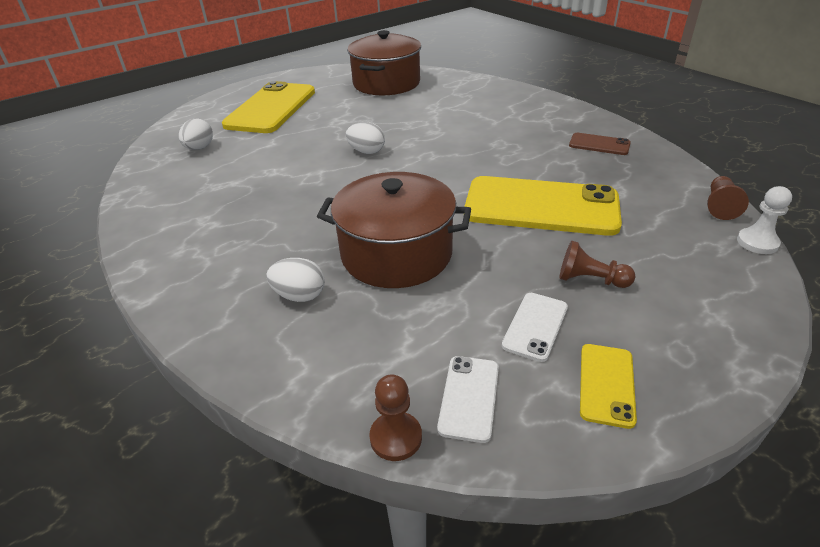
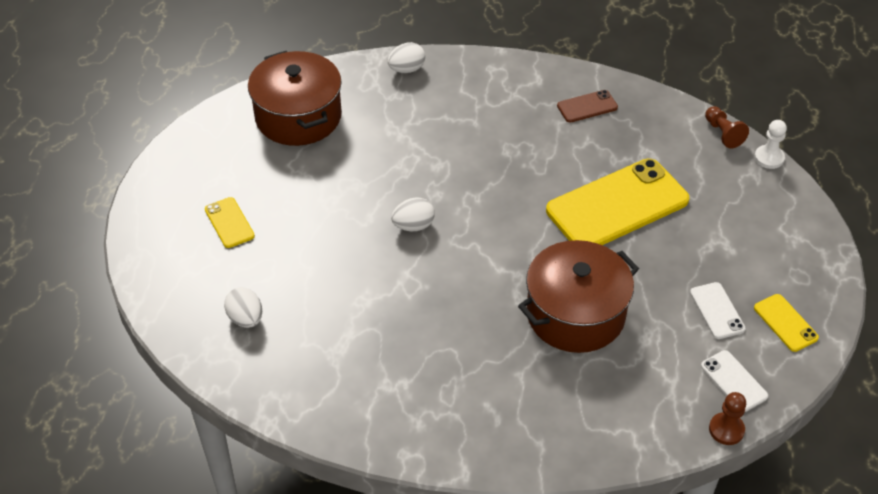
camera: 45 degrees left, 10 degrees up
yellow phone [222,81,315,133] -> yellow phone [205,197,255,248], size x0.45
white egg [266,258,325,302] -> white egg moved to [388,42,425,73]
brown pawn [559,241,635,288] -> none

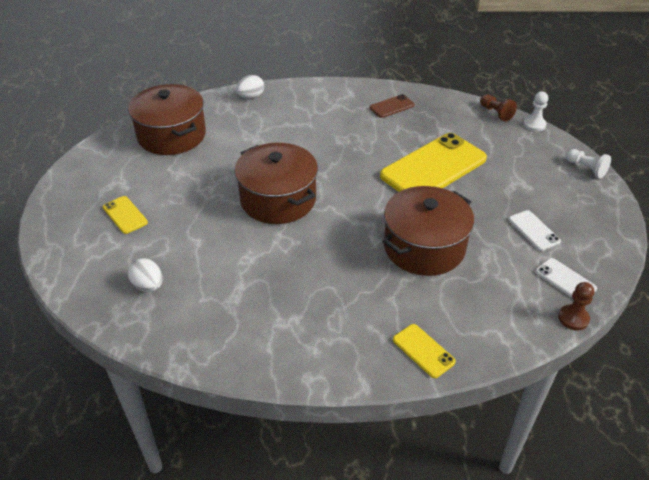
camera: 10 degrees left, 5 degrees down
white egg [391,198,435,231] -> brown pot [234,143,318,224]
yellow phone [754,294,819,352] -> yellow phone moved to [393,324,456,378]
none -> white pawn [566,149,611,178]

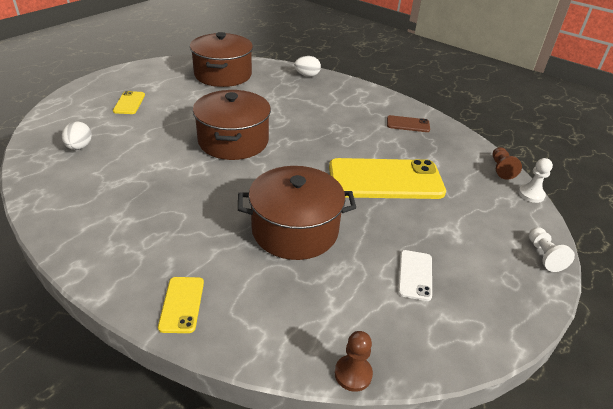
camera: 35 degrees right, 5 degrees down
white phone [535,258,597,298] -> none

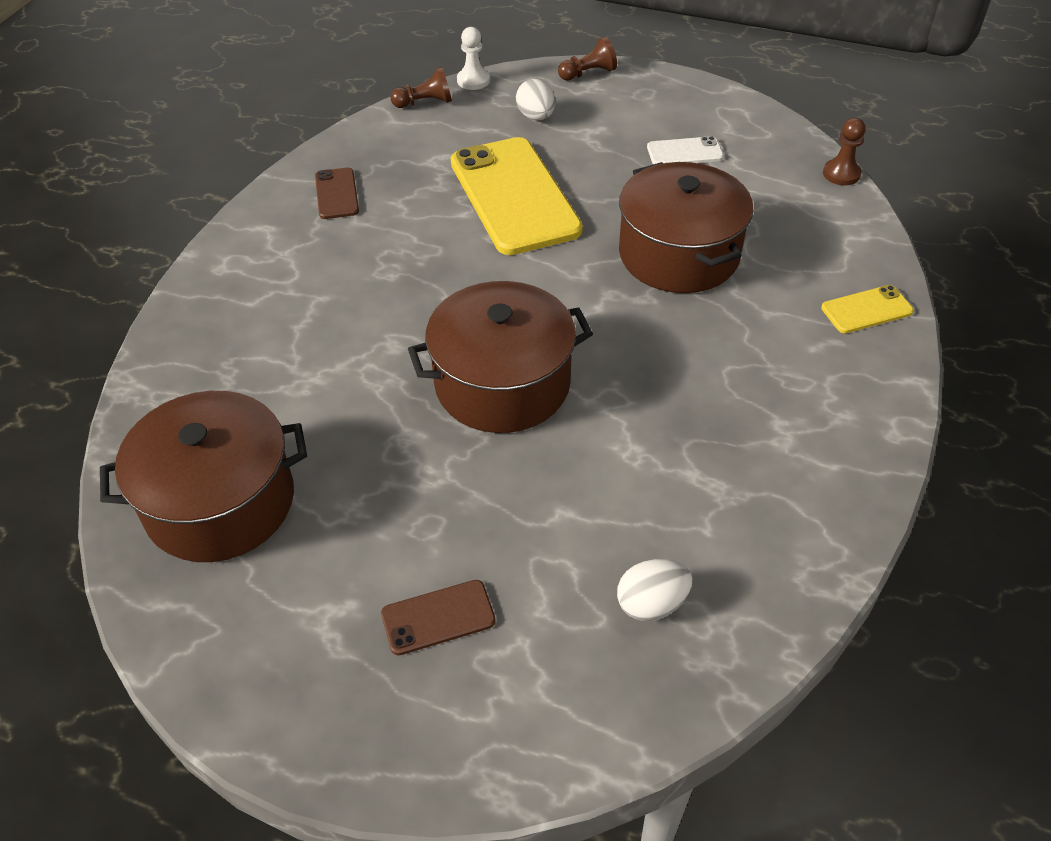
camera: 105 degrees left, 10 degrees up
yellow phone [113,91,145,114] -> brown phone [381,580,496,655]
white egg [294,56,321,77] -> white egg moved to [516,79,555,121]
white pawn [529,227,575,272] -> brown pawn [558,37,617,81]

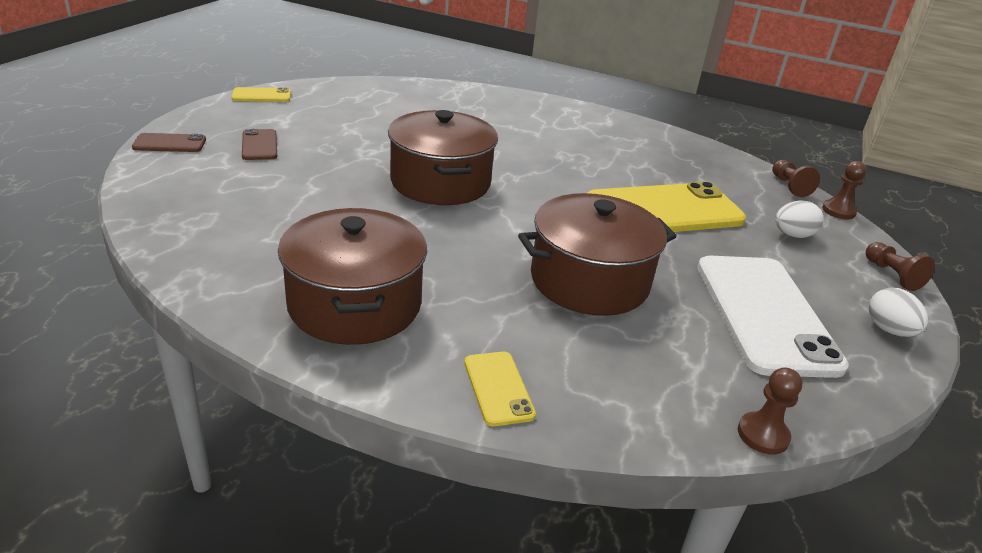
camera: 90 degrees right, 15 degrees down
brown pot [100,391,307,562] -> brown pot moved to [278,208,427,345]
brown phone [315,168,359,219] -> brown phone moved to [132,133,206,152]
white pawn [457,27,490,90] -> brown pawn [822,161,867,219]
white egg [617,559,692,621] -> white egg moved to [869,288,928,337]
white phone [647,136,724,164] -> white phone [697,256,849,378], size x2.23
none -> yellow phone [231,87,291,102]

